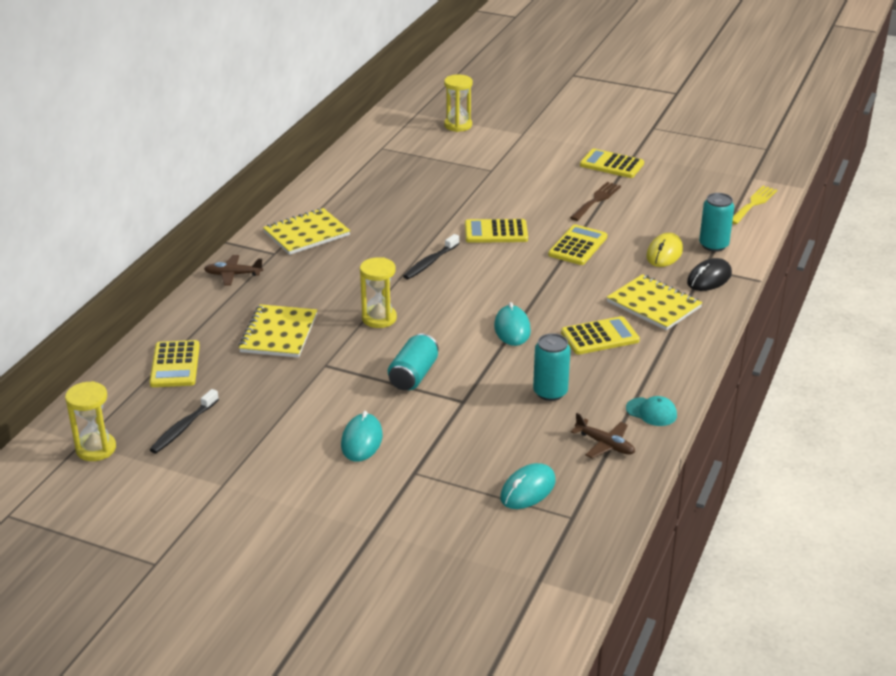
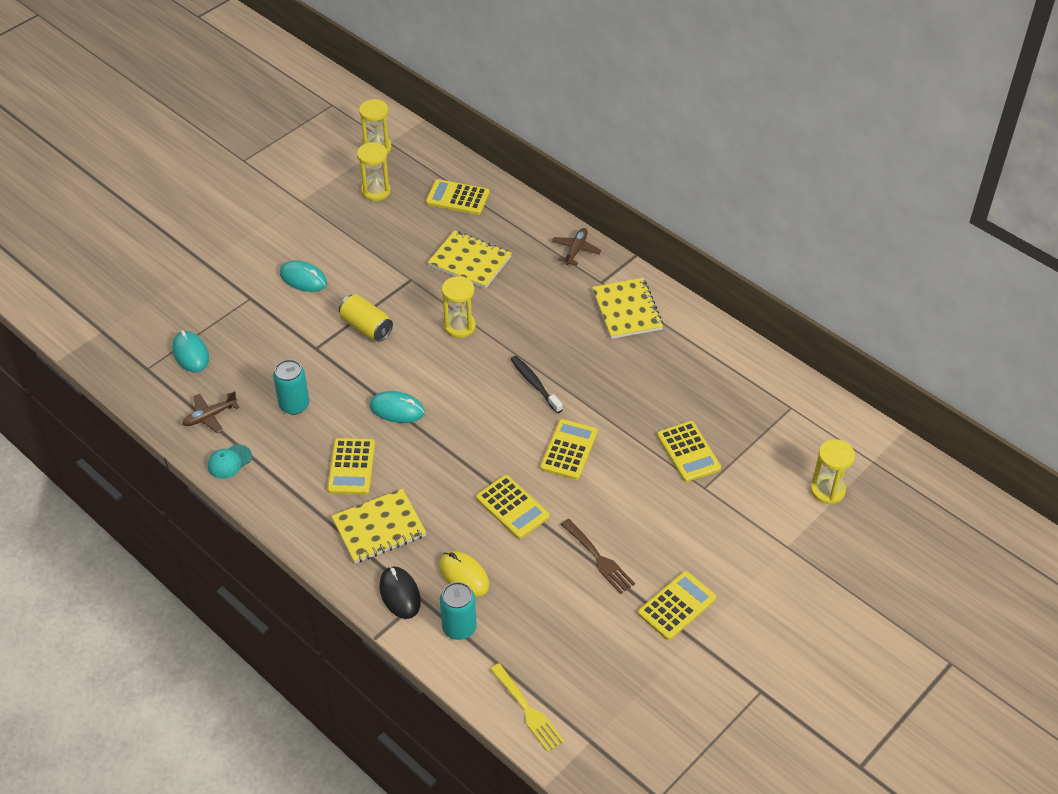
camera: 110 degrees right, 15 degrees up
black toothbrush [150,389,219,454] -> yellow hourglass [357,142,391,201]
turquoise can [388,333,438,390] -> yellow can [339,294,393,342]
none -> yellow calculator [657,421,721,482]

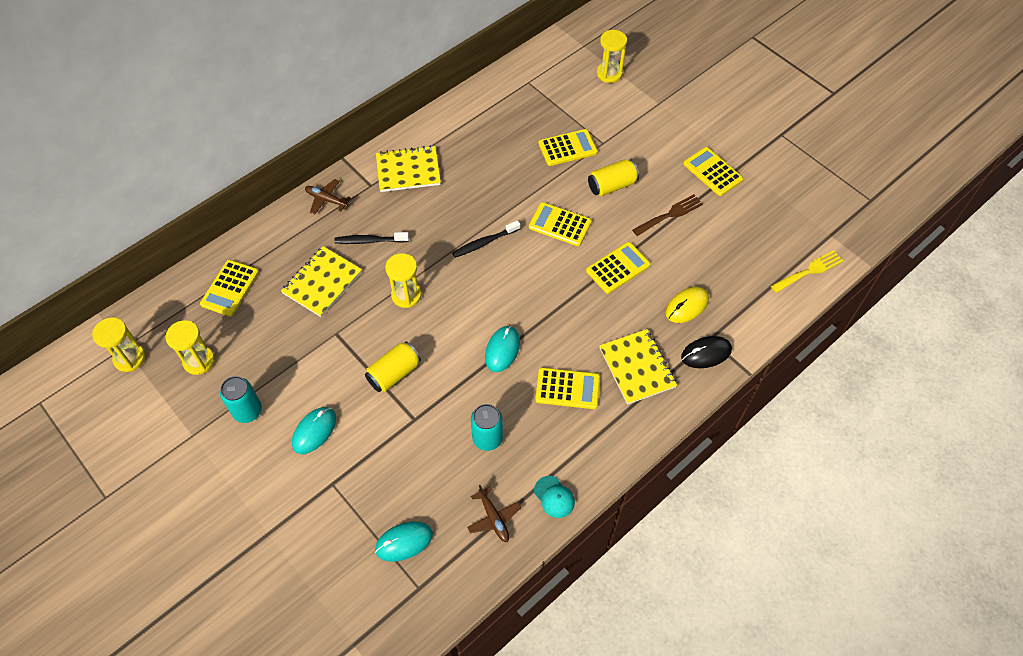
camera: 85 degrees left, 10 degrees up
turquoise can [440,582,477,640] -> turquoise can moved to [220,376,262,423]
none -> black toothbrush [334,232,409,244]
none -> yellow can [588,159,639,196]

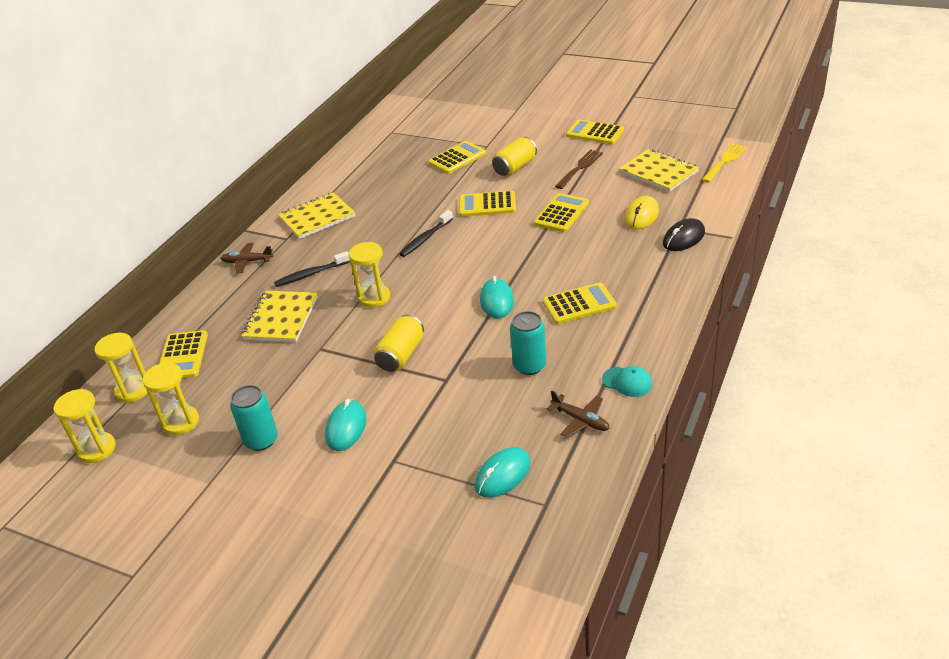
camera: 20 degrees left, 20 degrees down
yellow hourglass [597,30,627,83] -> yellow hourglass moved to [95,333,148,403]
yellow notebook [599,329,677,405] -> yellow notebook moved to [619,149,699,192]

